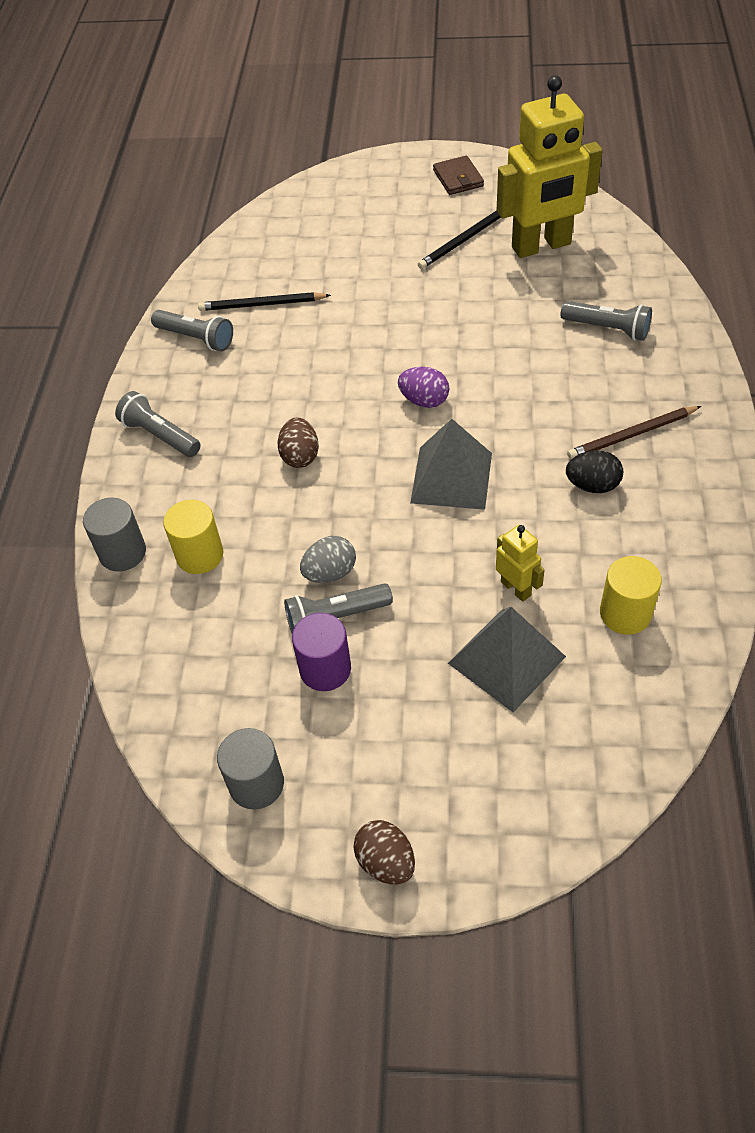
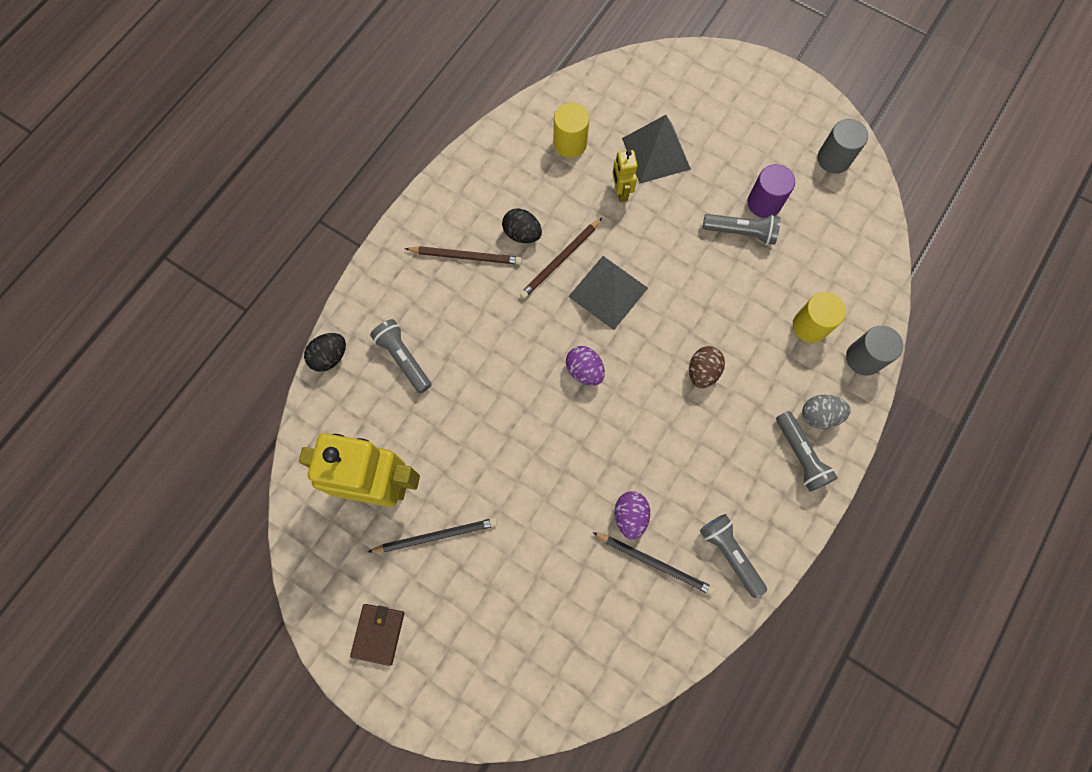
camera: 155 degrees left, 20 degrees up
grey egg [300,536,356,583] -> grey egg moved to [802,395,851,429]
brown egg [353,820,415,884] -> none
none -> black egg [304,333,346,372]
none -> brown pencil [520,218,602,299]
none -> purple egg [615,491,650,540]

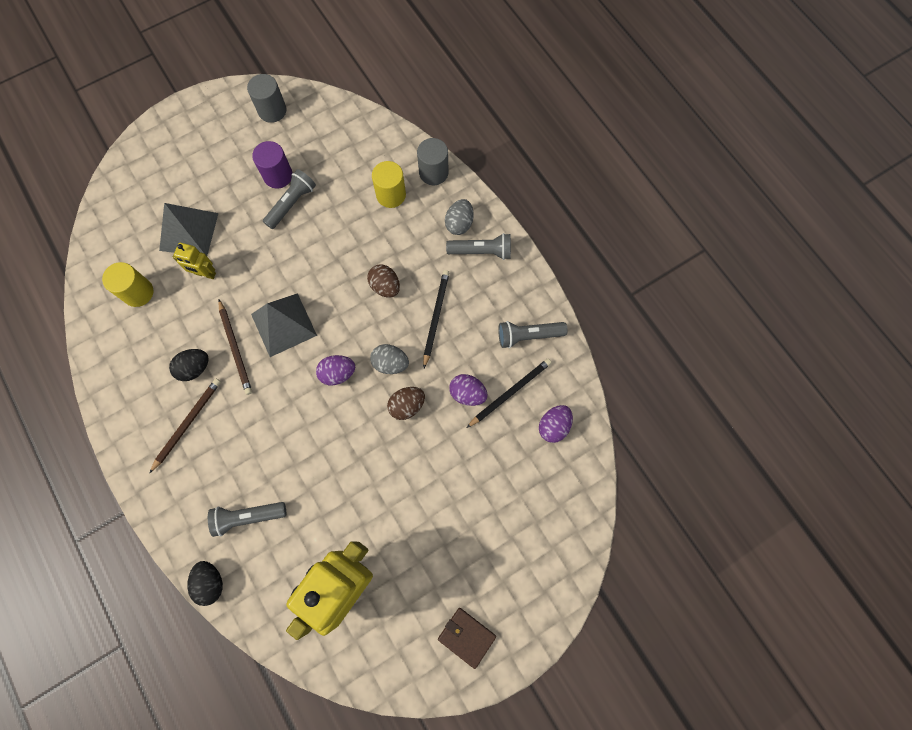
camera: 65 degrees left, 0 degrees up
black pencil [368,518,497,553] -> black pencil moved to [423,270,449,368]
none -> grey egg [370,344,409,374]
none -> brown egg [387,387,425,420]
none -> purple egg [539,405,573,443]

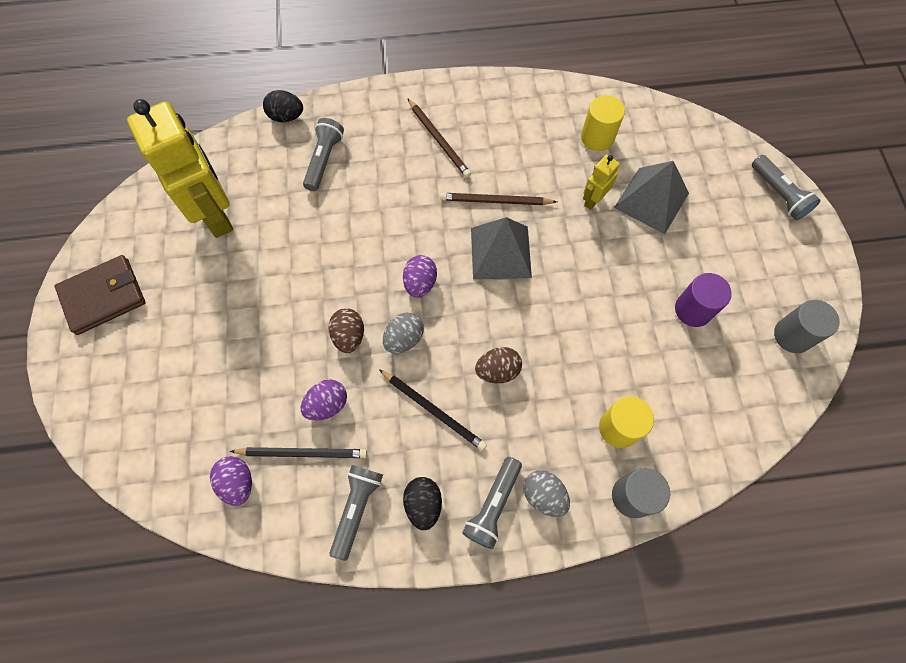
camera: 115 degrees right, 5 degrees down
black egg [169,349,209,381] -> black egg moved to [403,477,442,530]
grey flashlight [263,169,316,229] -> grey flashlight moved to [752,155,821,220]
brown wallet [438,608,496,669] -> brown wallet [55,255,146,335], size x1.50
black pencil [467,359,552,428] -> black pencil turned 75 degrees counterclockwise [230,447,367,458]

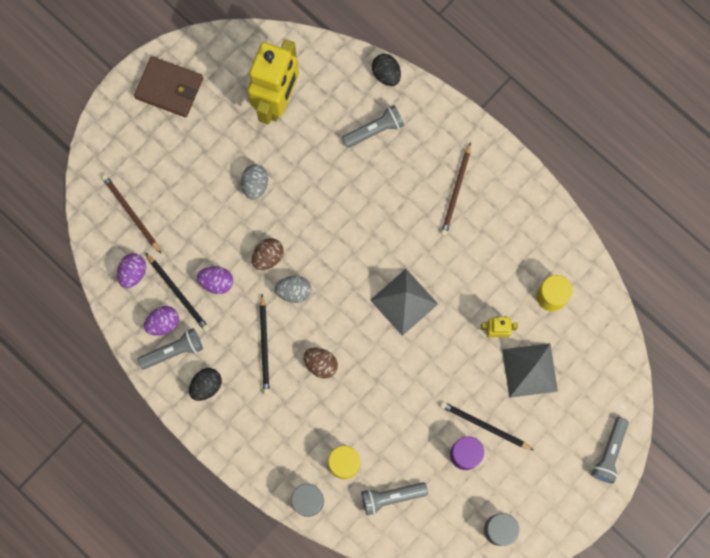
camera: 50 degrees right, 10 degrees up
purple egg [403,255,437,298] -> purple egg moved to [144,306,179,336]
brown pencil [440,193,557,205] -> brown pencil moved to [101,174,161,253]
grey flashlight [462,457,522,549] -> grey flashlight moved to [361,482,428,515]
grey egg [524,470,570,517] -> grey egg moved to [241,164,268,200]
none -> black pencil [440,402,534,450]

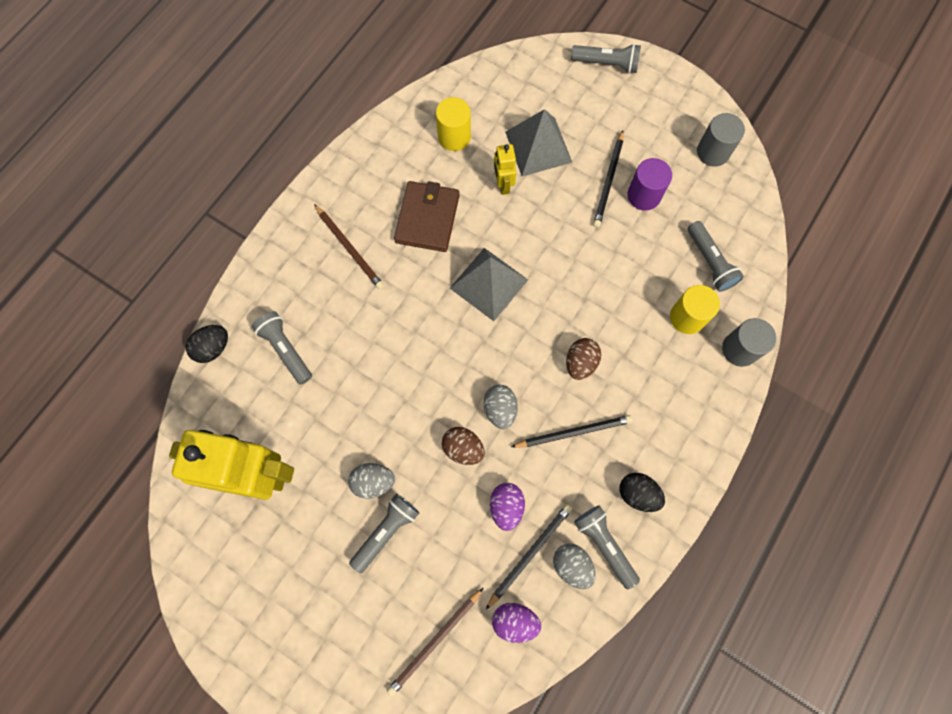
camera: 100 degrees left, 5 degrees down
brown wallet [134,56,203,117] -> brown wallet moved to [394,181,460,252]
purple egg [144,306,179,336] -> grey egg [553,543,596,589]
brown pencil [441,142,471,236] -> brown pencil turned 45 degrees clockwise [314,204,384,290]
none -> grey flashlight [349,494,419,573]

